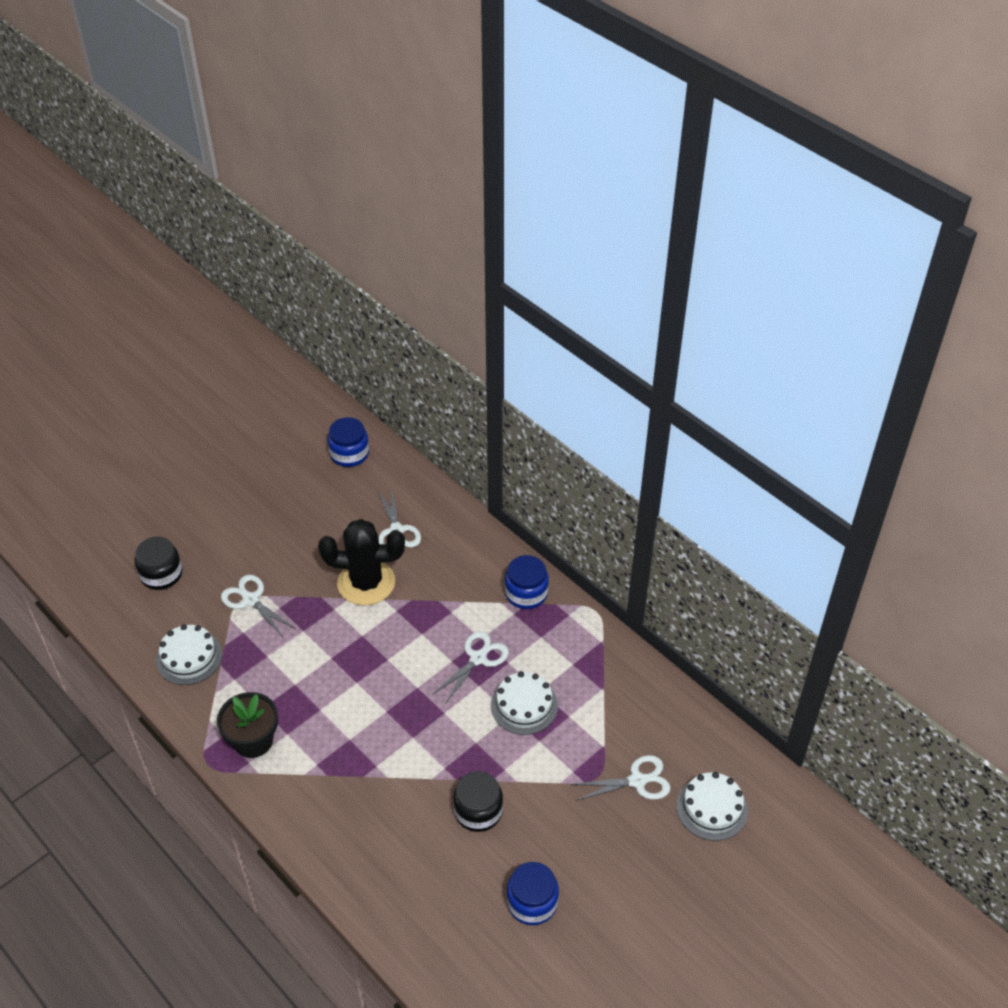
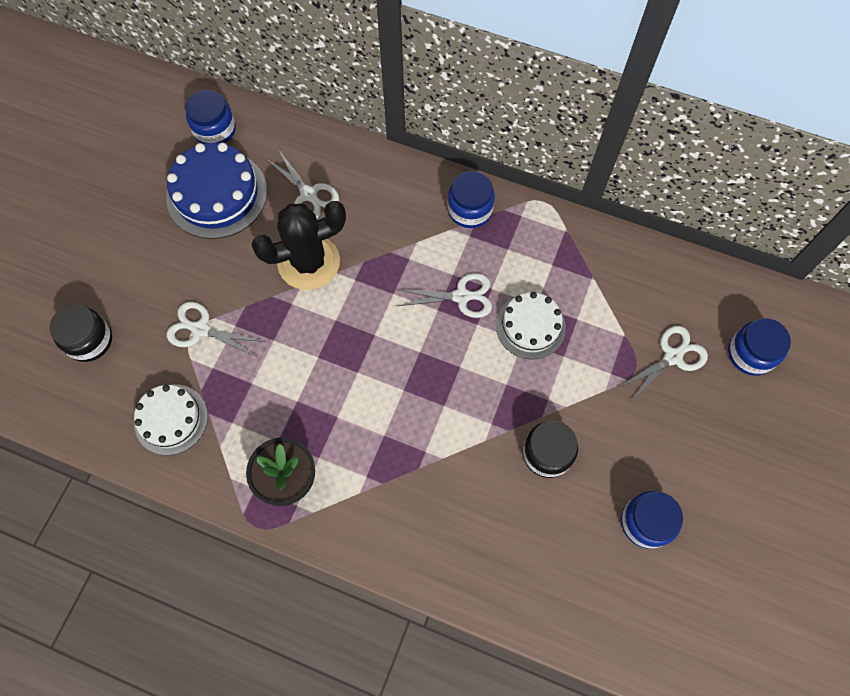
camera: 25 degrees left, 20 degrees up
white scissors [433,631,509,704] -> white scissors turned 75 degrees clockwise [396,273,492,318]
white cake [676,772,748,841] -> blue jar [728,318,791,376]
none -> blue cake [166,143,267,239]

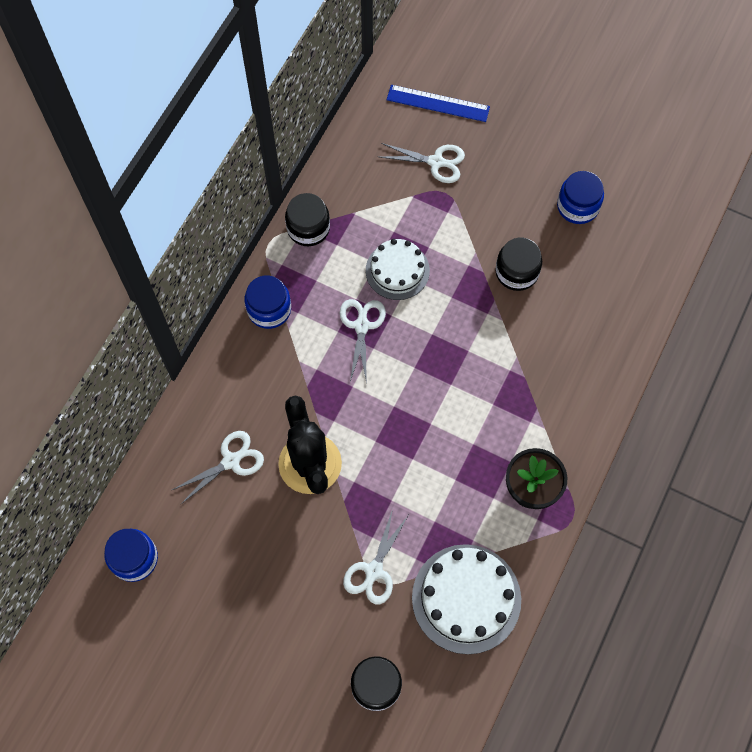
camera: 85 degrees left, 0 degrees up
white cake [134,385,208,455] -> white cake [412,544,521,654], size x1.54
blue cake [166,143,267,239] -> none
white scissors [618,326,708,401] -> white scissors turned 135 degrees clockwise [380,143,465,183]
blue jar [728,318,791,376] -> blue ruler [387,85,490,122]
none -> black jar [285,193,330,246]

